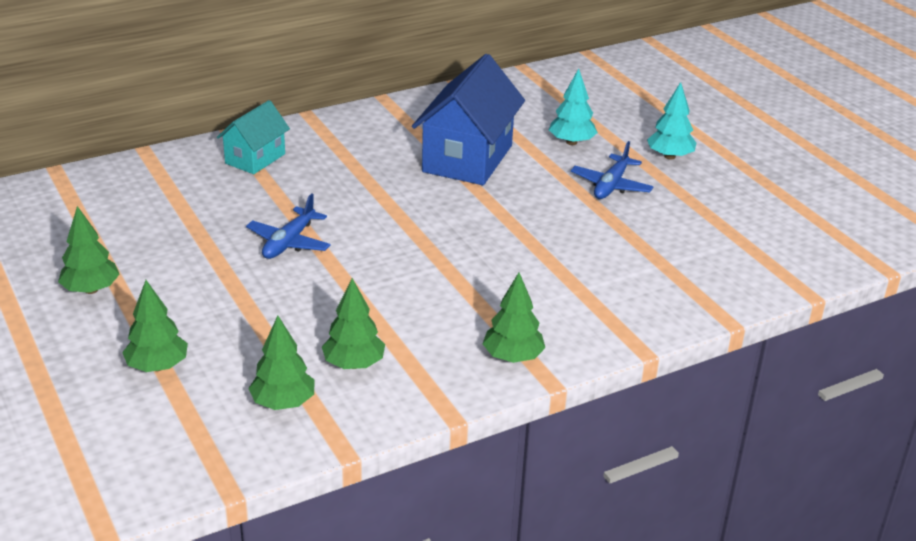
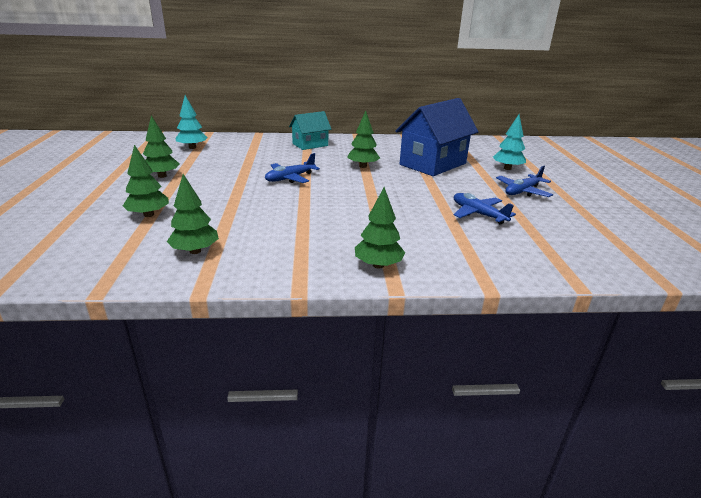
camera: 25 degrees right, 5 degrees down
green tree [322,278,385,369] -> green tree moved to [347,111,380,168]
turquoise tree [647,82,696,160] -> turquoise tree moved to [175,95,208,149]
none -> blue plane [454,193,516,225]

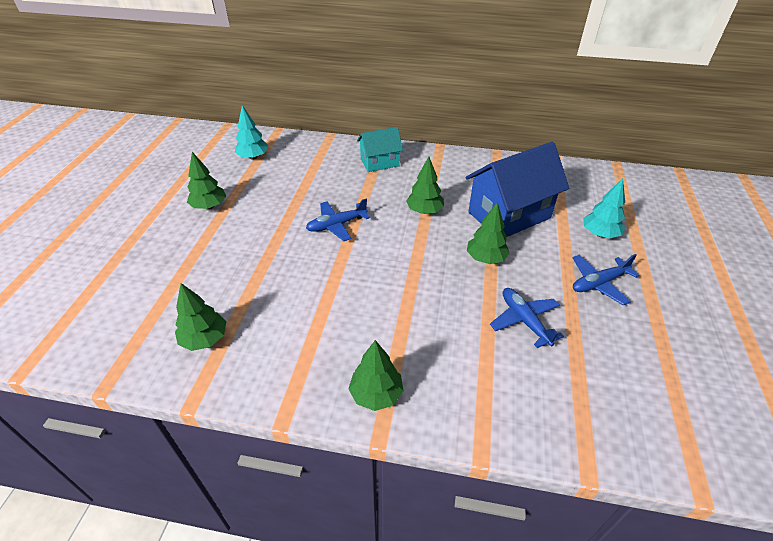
camera: 15 degrees right, 15 degrees up
green tree [123,145,169,217] -> green tree moved to [467,202,510,264]

